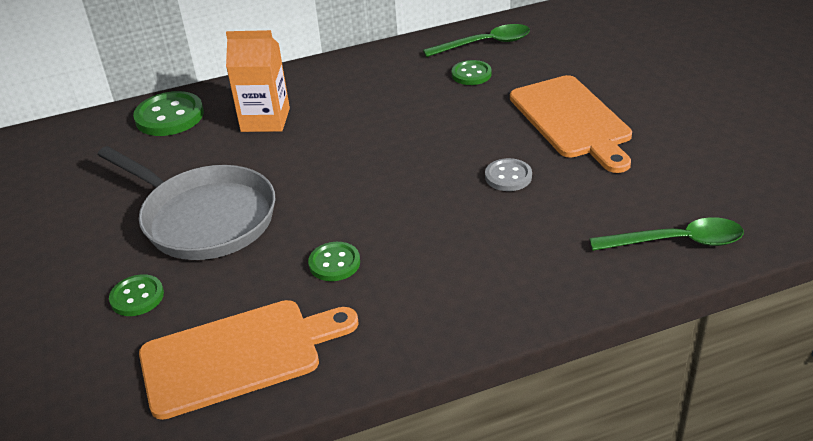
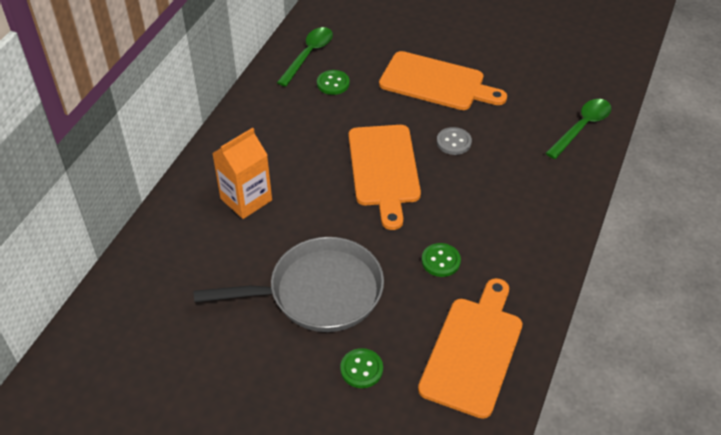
camera: 50 degrees left, 10 degrees up
green button [133,91,204,136] -> none
none -> orange cutting board [349,125,421,230]

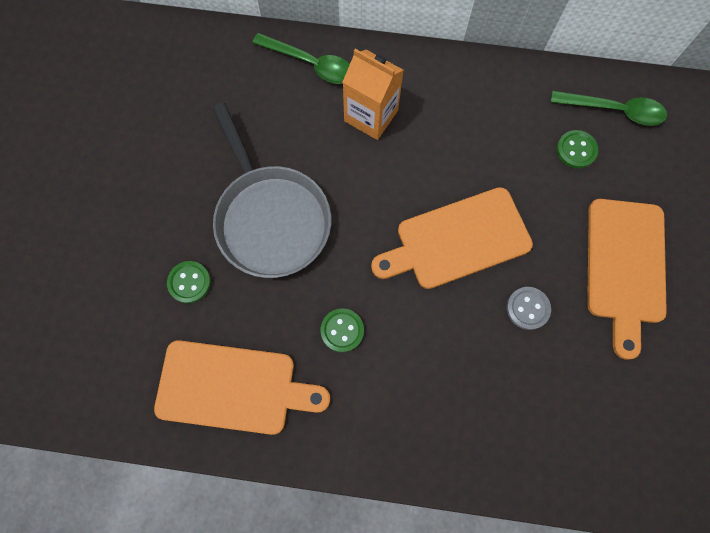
camera: 75 degrees right, 25 degrees up
green spoon [546,99,611,159] -> green spoon moved to [252,33,350,84]

